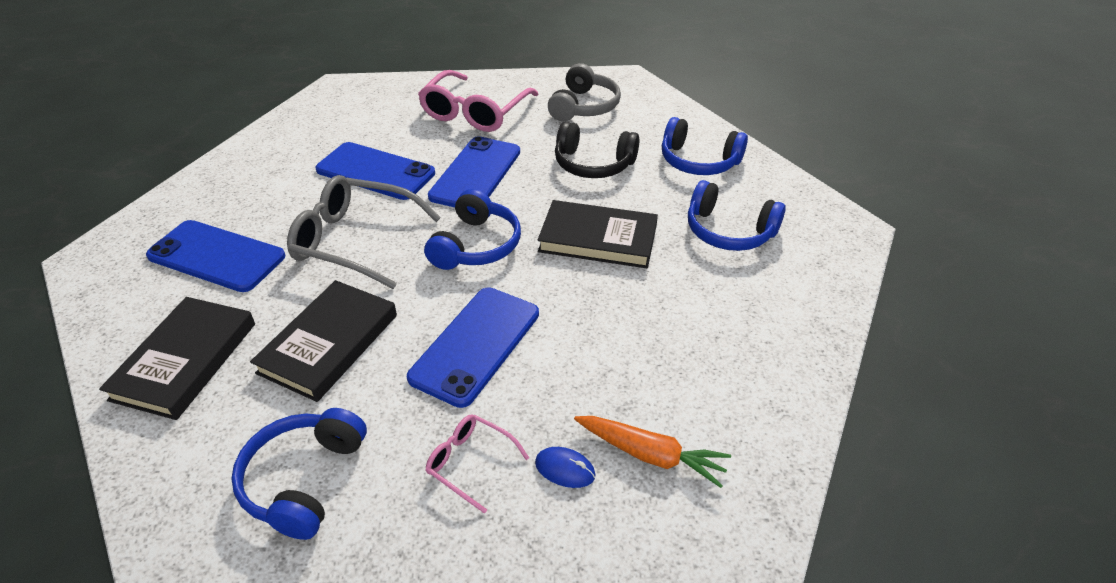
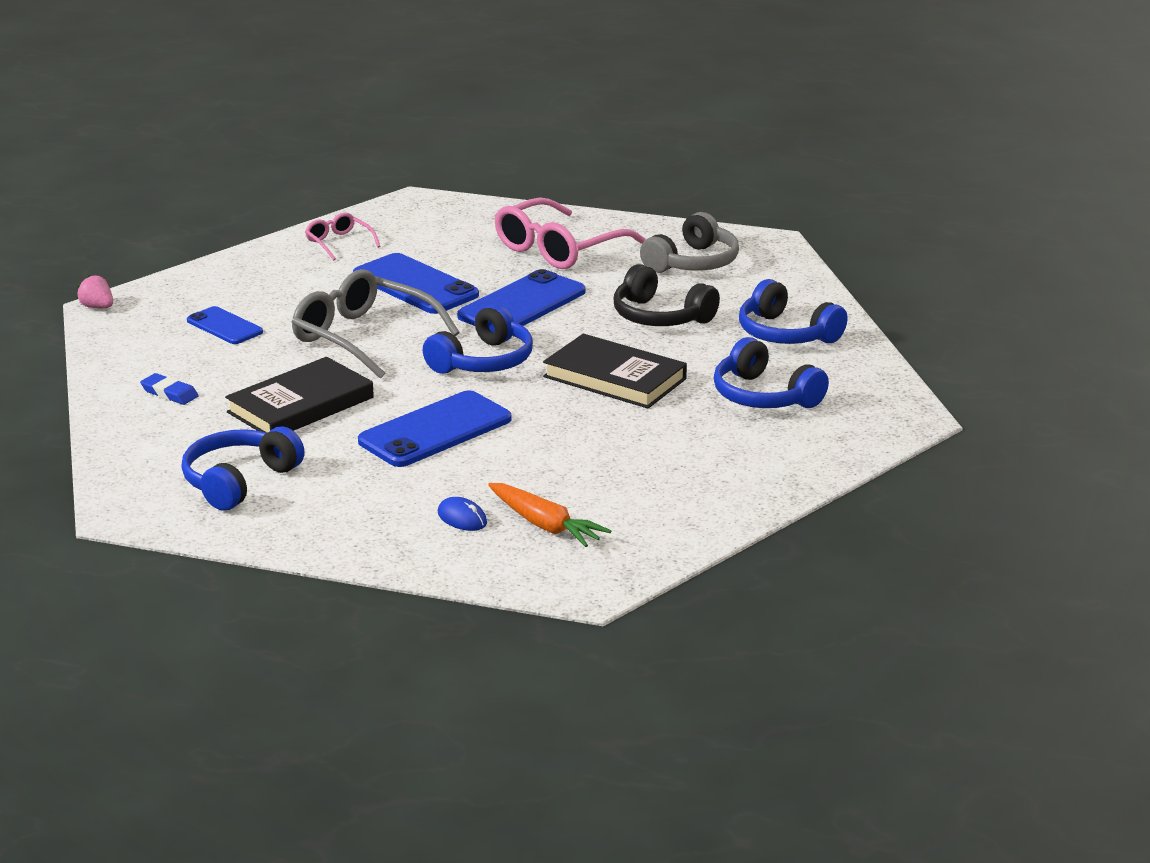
camera: 20 degrees right, 15 degrees down
black book [99,297,255,420] -> blue eraser [140,373,199,405]
blue phone [146,220,285,292] -> blue phone [187,306,263,344], size x0.59
pink glasses [426,414,529,514] -> pink glasses moved to [305,212,381,261]
none -> pink strawberry [77,275,113,308]

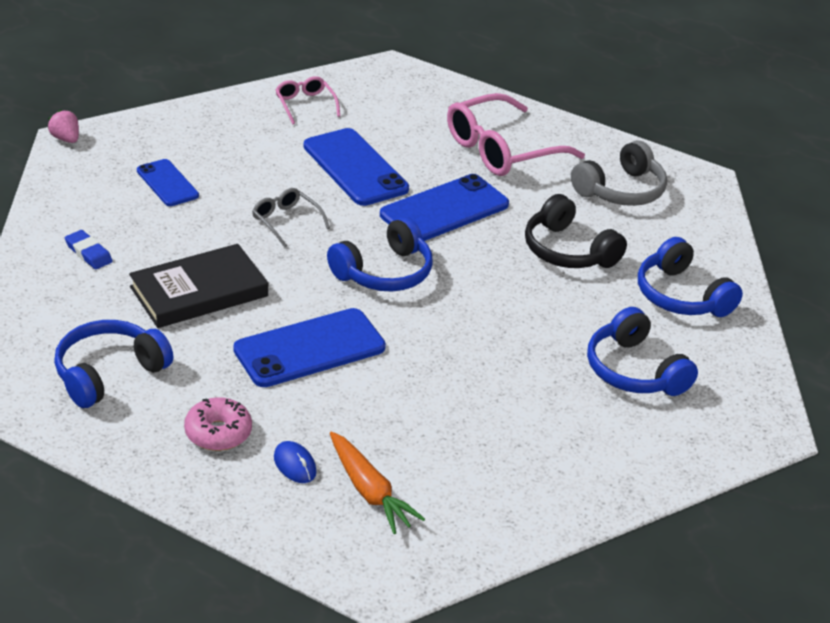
camera: 10 degrees right, 10 degrees up
grey glasses [292,269,459,379] -> grey glasses [252,188,330,248], size x0.50
black book [543,334,687,409] -> none
none -> pink donut [184,397,252,451]

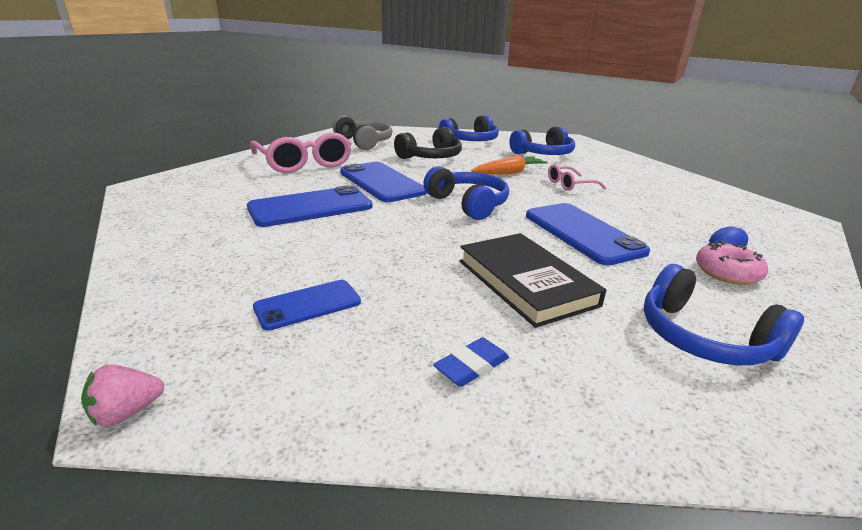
camera: 85 degrees left, 10 degrees down
grey glasses [252,188,330,248] -> none
pink glasses [275,76,340,124] -> pink glasses moved to [548,164,606,191]
orange carrot [330,431,425,534] -> orange carrot moved to [471,155,548,174]

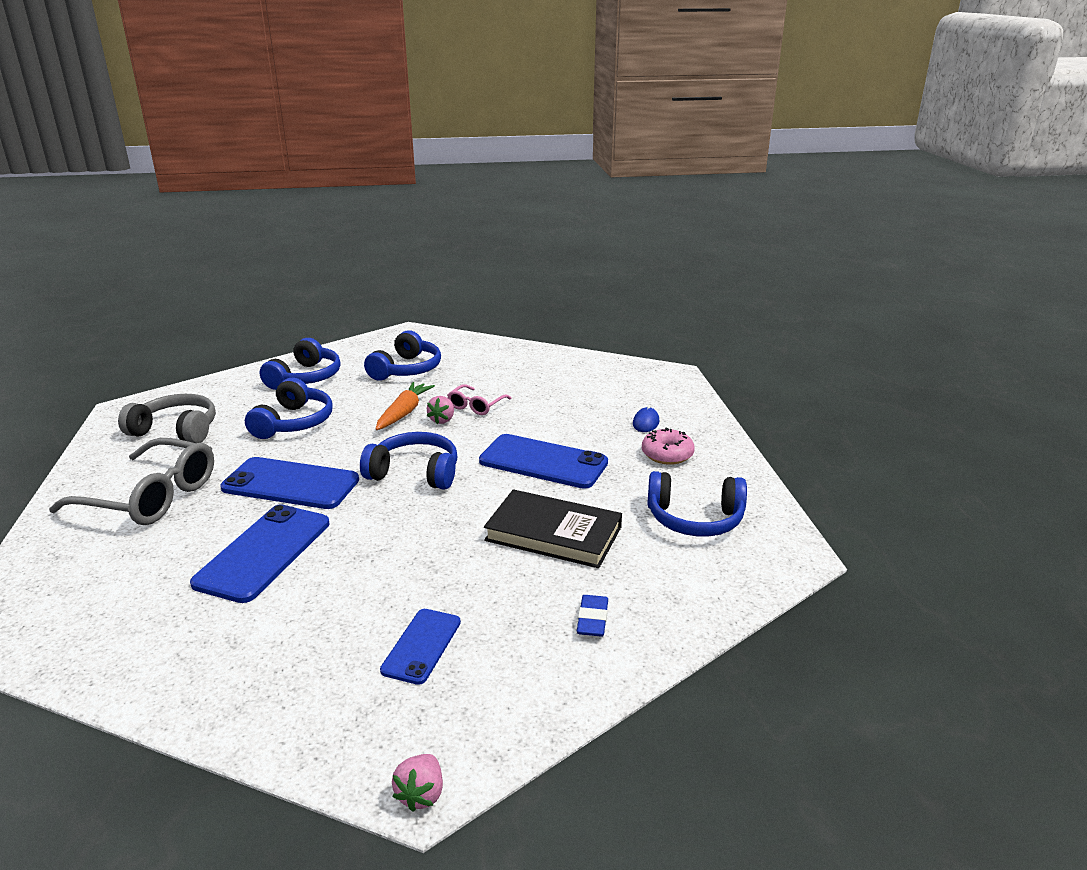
camera: 40 degrees left, 0 degrees up
pink glasses [250,133,352,173] -> grey glasses [49,438,214,525]
black headphones [394,127,462,159] -> blue headphones [245,378,333,439]
none -> pink strawberry [427,396,454,424]

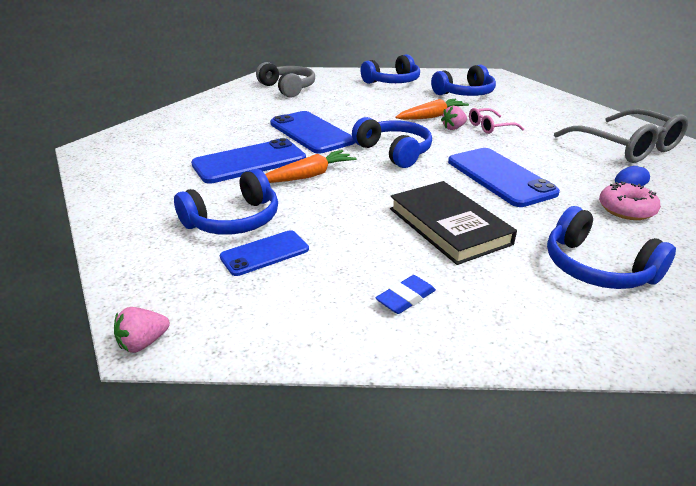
camera: 40 degrees right, 5 degrees up
grey glasses [49,438,214,525] -> grey glasses moved to [554,109,688,163]
blue headphones [245,378,333,439] -> blue headphones moved to [174,169,278,235]
none -> orange carrot [265,150,357,183]

